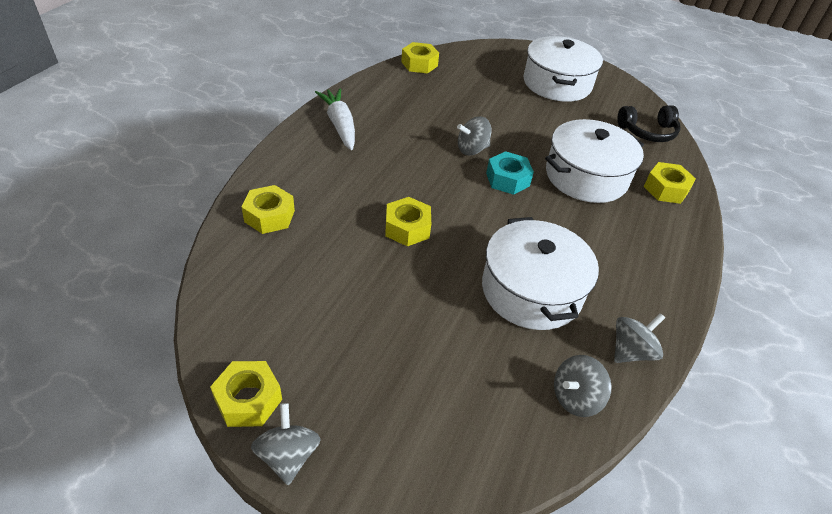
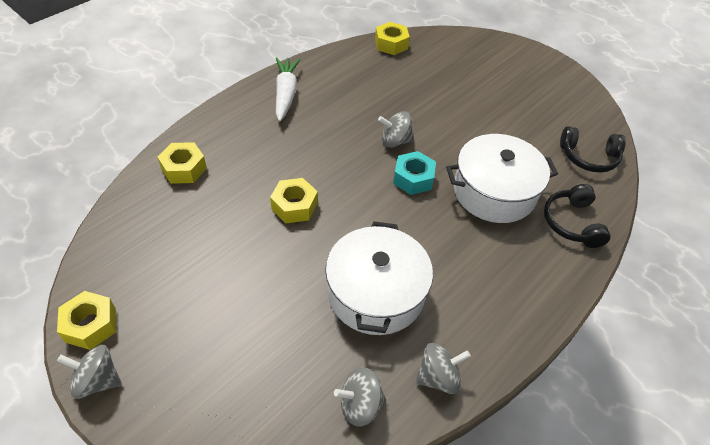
camera: 20 degrees right, 5 degrees up
grey spinning top [251,403,321,485] -> grey spinning top turned 90 degrees counterclockwise [57,345,122,399]
white pot [524,36,603,102] -> none
yellow nut [644,162,696,204] -> black headphones [544,184,610,248]

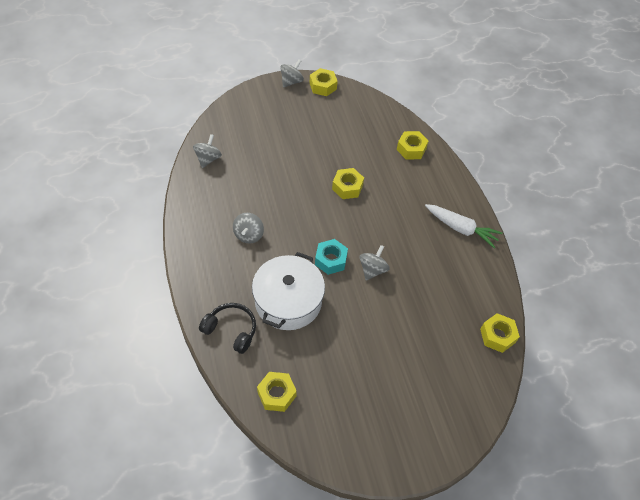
camera: 120 degrees right, 5 degrees up
white pot [325,221,433,335] -> none
grey spinning top [415,343,471,394] -> grey spinning top moved to [233,213,264,244]
black headphones [560,126,626,173] -> yellow nut [257,372,297,412]

